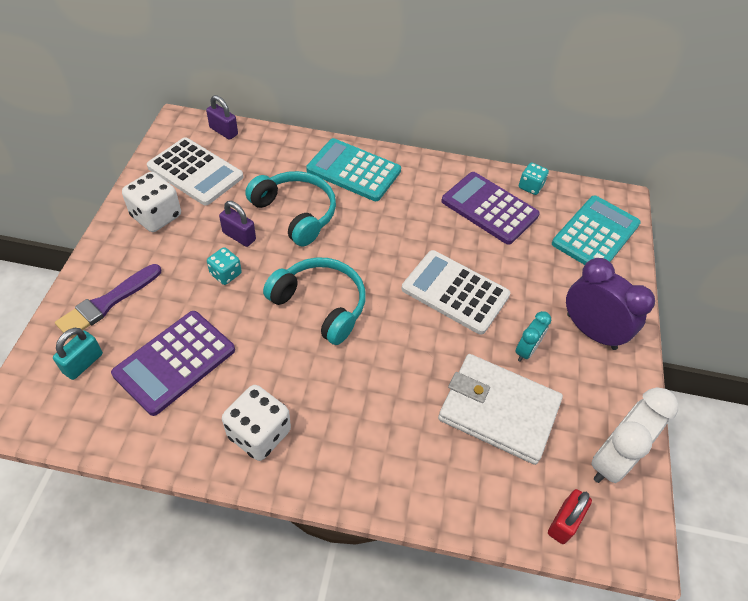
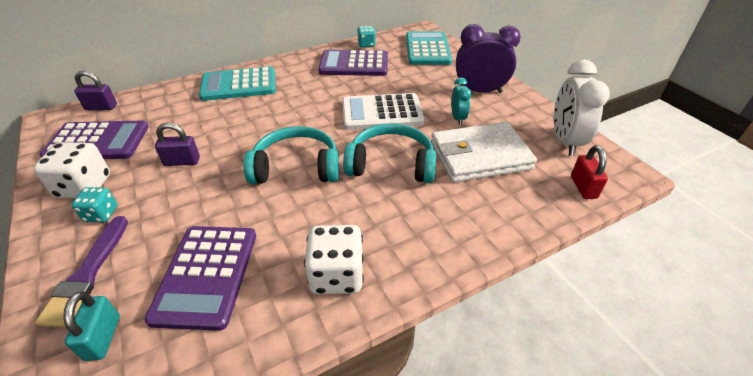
camera: 35 degrees left, 10 degrees down
white calculator [147,137,243,205] -> purple calculator [40,121,149,159]
turquoise dice [207,247,242,285] -> turquoise dice moved to [71,187,117,222]
turquoise headphones [245,171,336,246] -> turquoise headphones moved to [343,124,436,183]

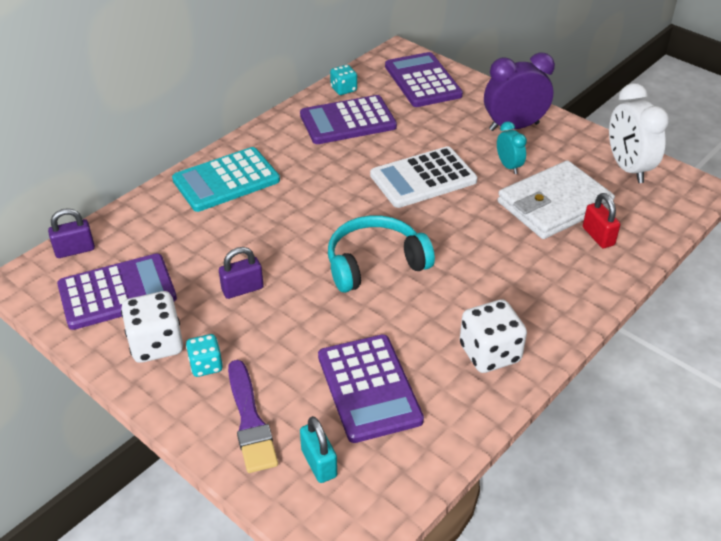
camera: 20 degrees left, 0 degrees up
turquoise headphones [343,124,436,183] -> none
turquoise calculator [406,31,452,65] -> purple calculator [385,52,463,107]
red padlock [571,145,608,199] -> red padlock moved to [583,193,620,248]

